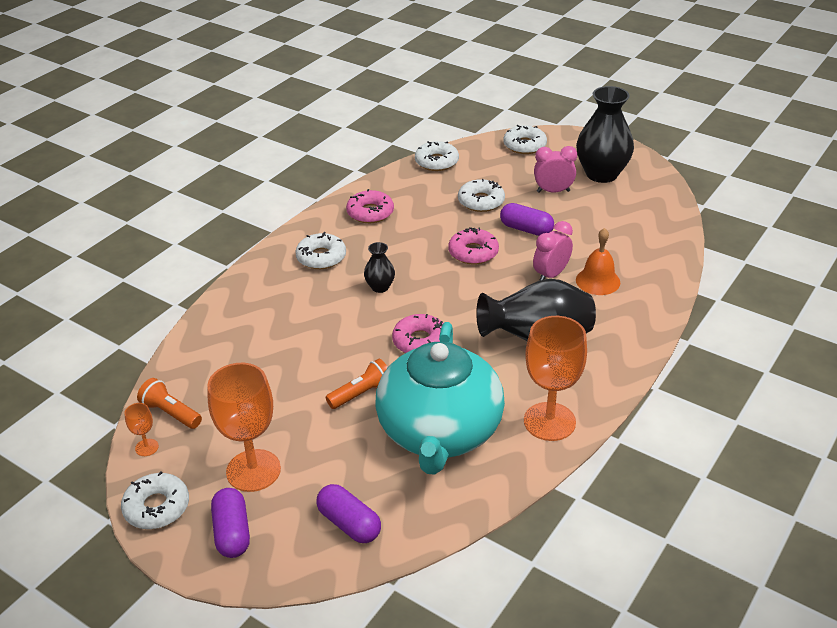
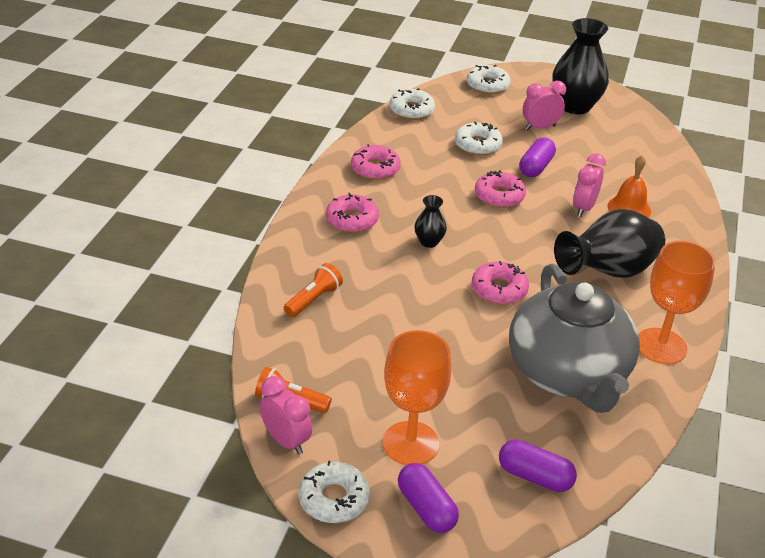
camera: 20 degrees left, 0 degrees up
orange goblet [124,403,159,456] -> pink clock [260,376,312,455]
white donut [295,232,346,269] -> pink donut [326,193,379,233]
orange flashlight [326,359,388,409] -> orange flashlight moved to [284,263,343,317]
turquoise teapot [375,322,505,475] -> grey teapot [509,264,640,413]
purple capsule [500,203,554,236] -> purple capsule turned 75 degrees counterclockwise [519,137,556,177]

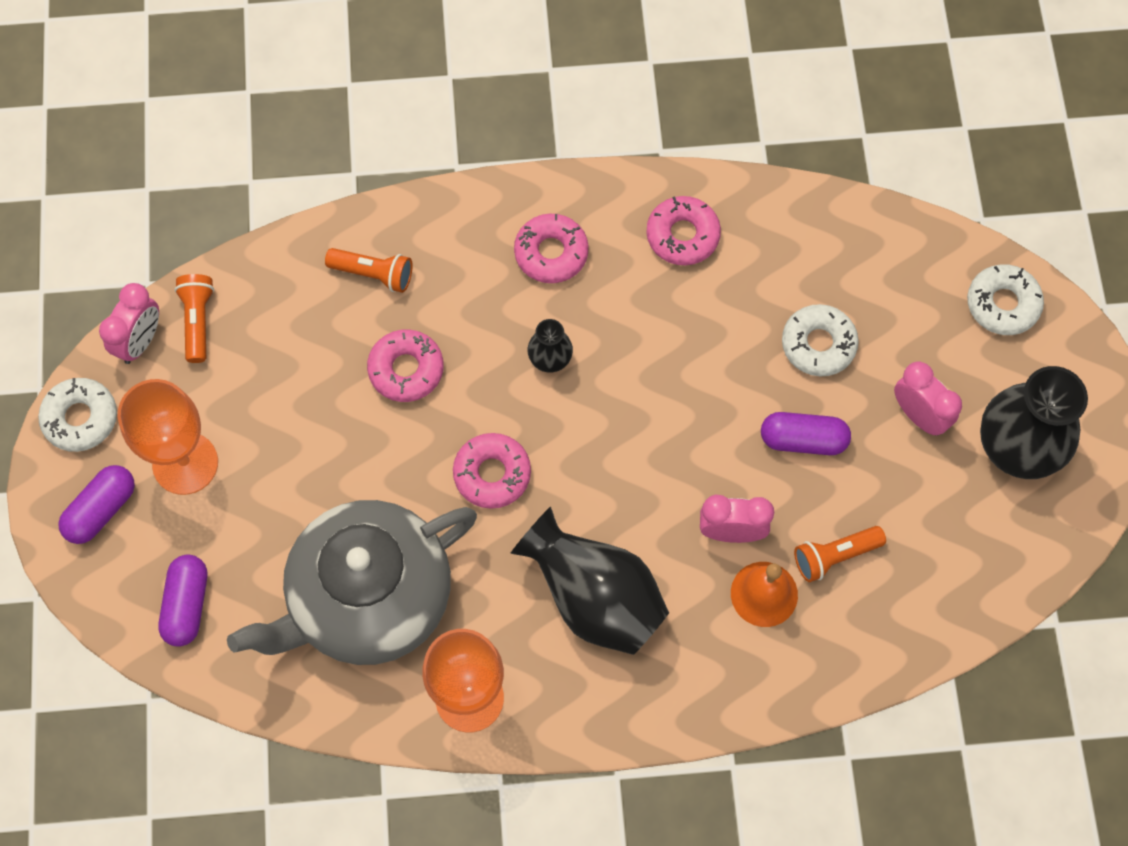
camera: 70 degrees right, 30 degrees up
white donut [389,88,435,120] -> none
pink donut [475,170,526,208] -> pink donut moved to [367,329,444,402]
none -> orange flashlight [794,526,886,582]

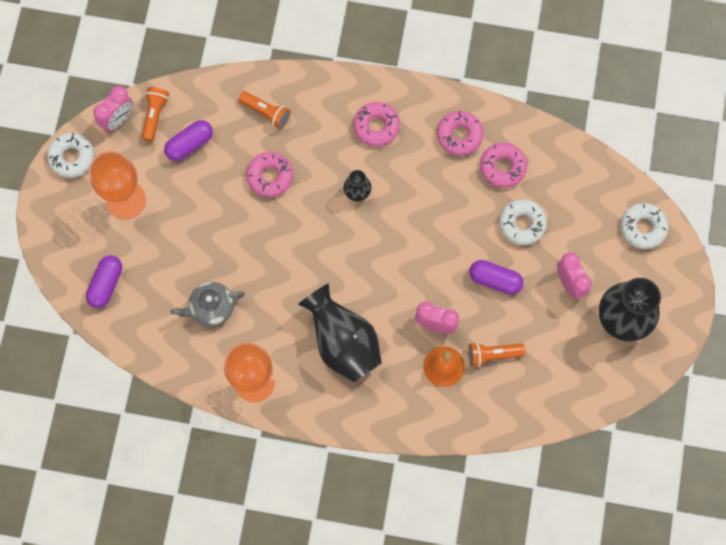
camera: 15 degrees right, 5 degrees up
purple capsule [58,465,135,544] -> purple capsule moved to [164,120,213,161]
grey teapot [227,500,477,665] -> grey teapot [171,282,245,327], size x0.46
pink donut [453,433,531,509] -> pink donut moved to [480,143,527,188]

